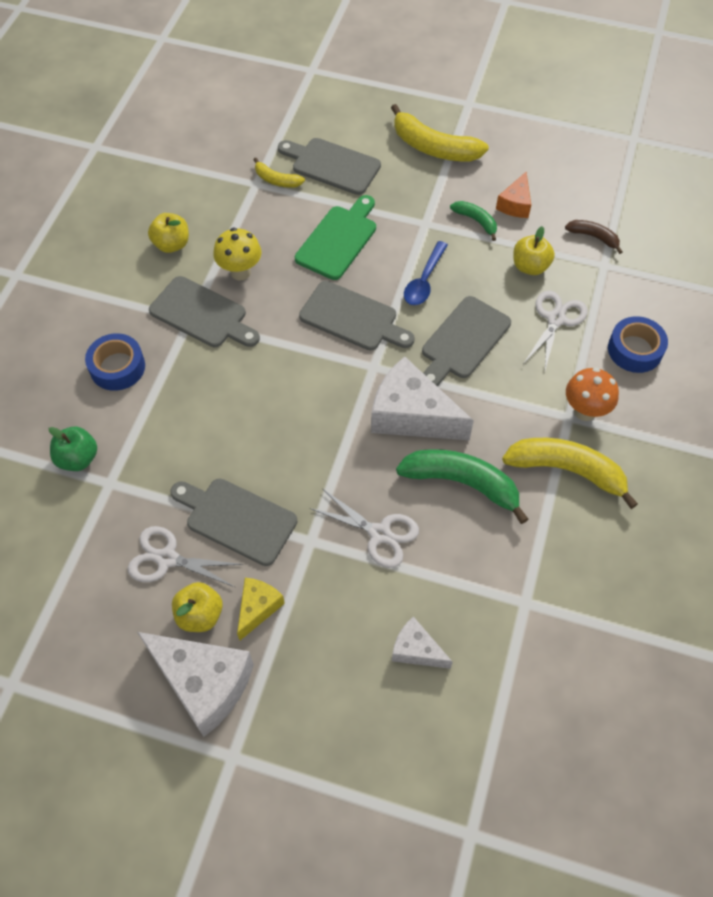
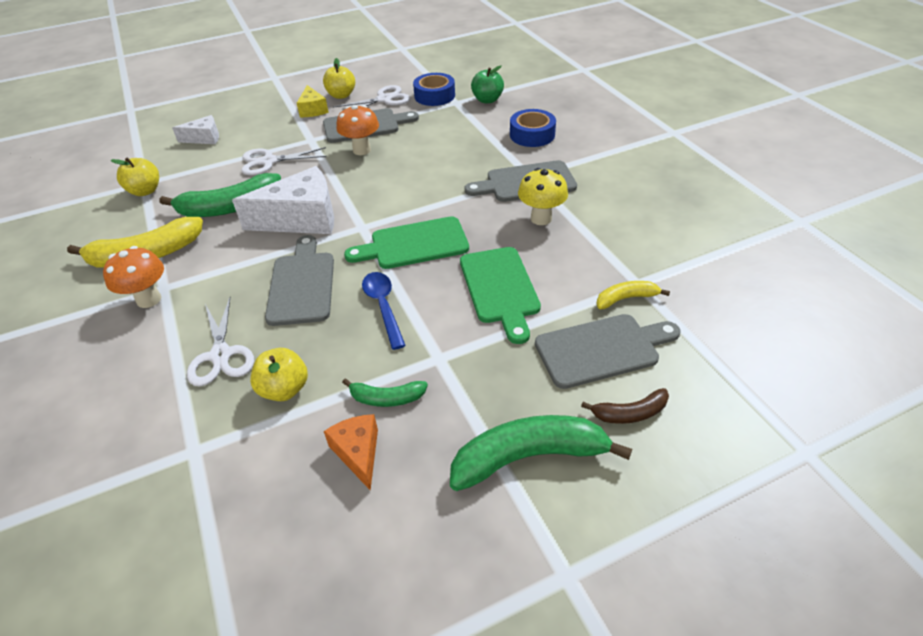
camera: 140 degrees right, 15 degrees down
white cheese [137,632,254,737] -> none
yellow apple [148,213,189,253] -> yellow apple moved to [111,157,159,196]
grey cutting board [299,281,415,350] -> green cutting board [344,216,469,269]
yellow banana [391,104,489,162] -> green banana [450,415,632,491]
brown banana [565,220,623,254] -> brown banana moved to [581,388,669,424]
blue tape [608,316,668,373] -> blue tape moved to [413,73,455,106]
none -> orange mushroom [336,105,379,155]

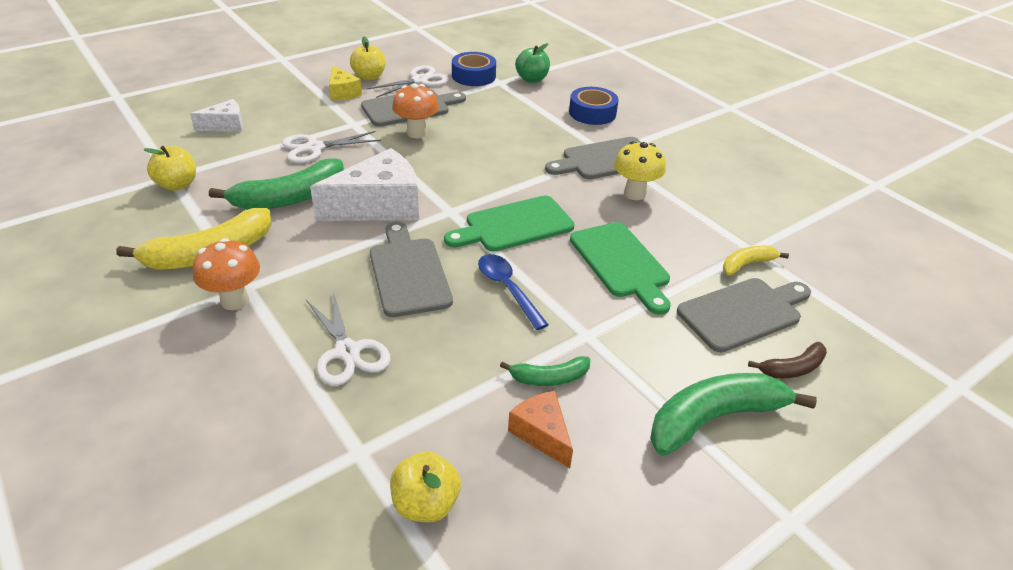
camera: 15 degrees left, 5 degrees down
yellow apple [250,348,308,401] -> yellow apple moved to [390,451,461,522]

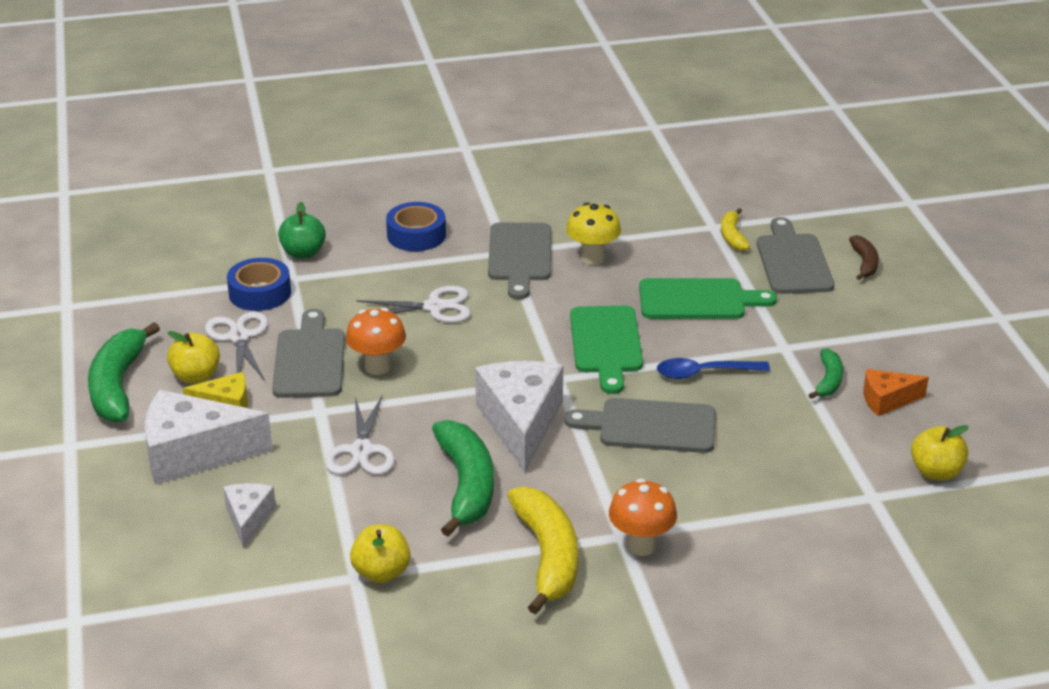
camera: 65 degrees left, 5 degrees down
white scissors [306,291,391,386] -> white scissors moved to [356,286,471,323]
green banana [650,373,817,456] -> green banana moved to [88,322,160,423]
none -> white cheese [145,390,273,485]

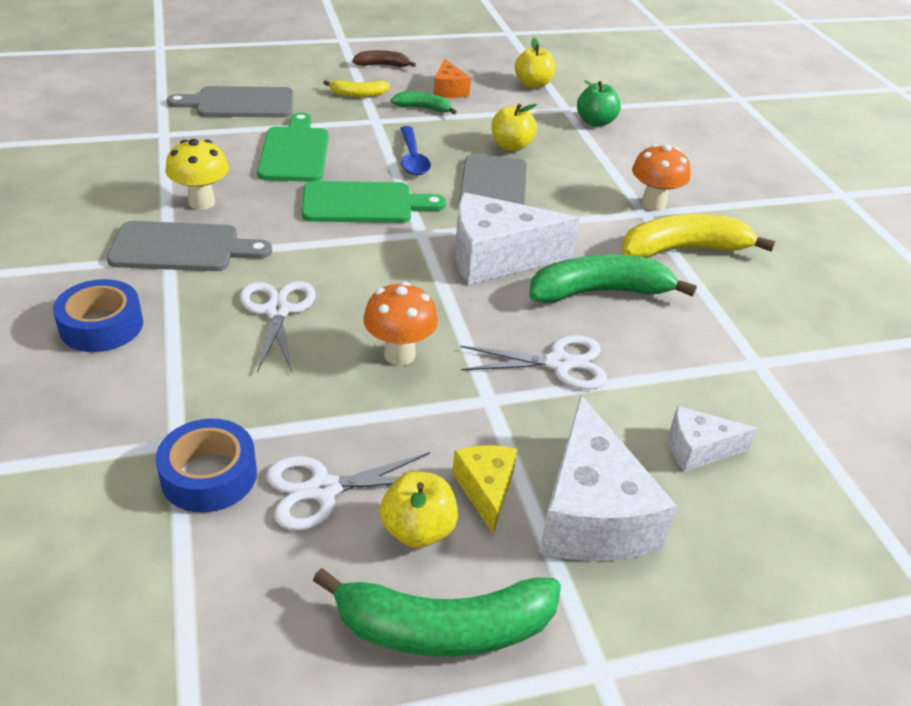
camera: 95 degrees left, 5 degrees up
grey cutting board [272,309,345,398] -> none
green apple [278,202,326,259] -> green apple moved to [577,80,621,127]
yellow apple [350,525,411,583] -> yellow apple moved to [491,104,537,151]
yellow banana [721,208,750,251] -> yellow banana moved to [323,80,390,97]
brown banana [849,235,879,280] -> brown banana moved to [352,50,416,67]

